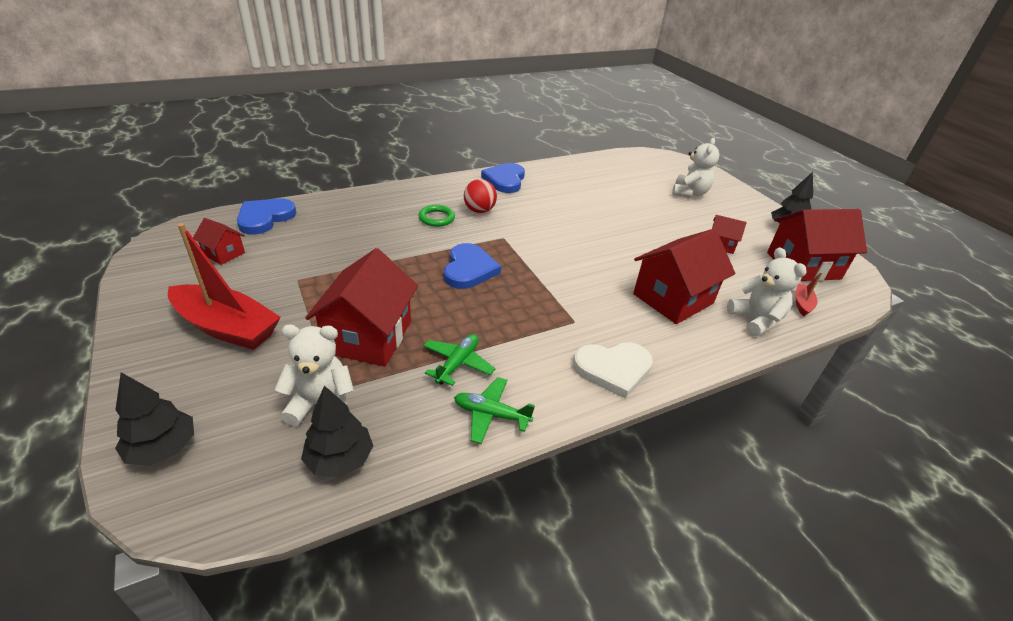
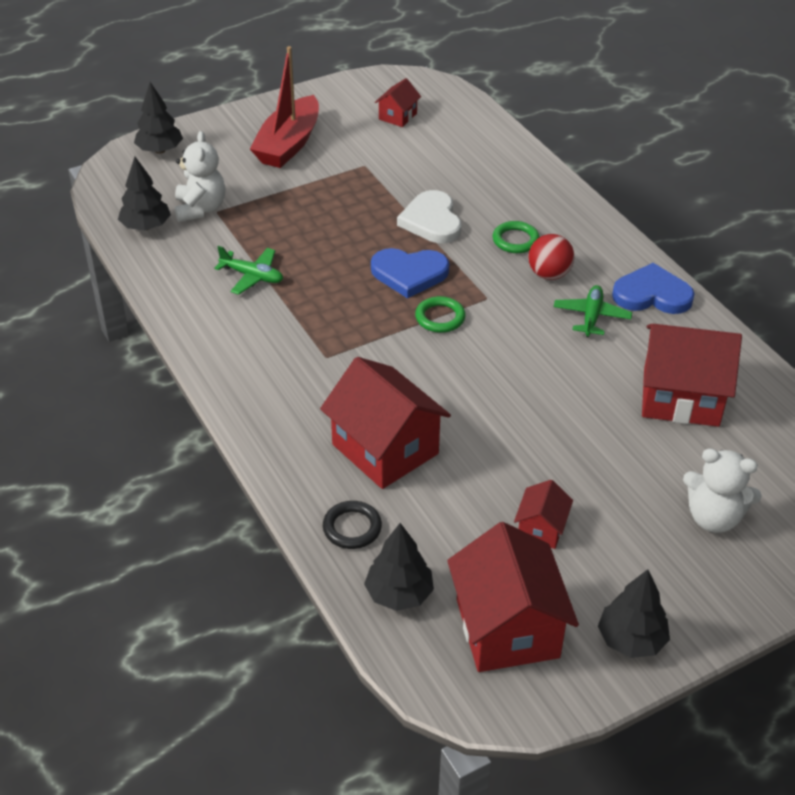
camera: 90 degrees right, 5 degrees up
blue heart [237,198,296,235] -> none
red house [305,248,418,366] -> red house moved to [642,324,742,427]
green plane [454,377,535,444] -> green plane moved to [554,285,632,338]
white heart [573,342,653,399] -> white heart moved to [397,190,461,243]
white teddy bear [727,248,807,337] -> black ring [323,501,382,549]
red boat [796,272,823,317] -> black tree [364,523,434,611]
none -> green ring [415,296,466,333]

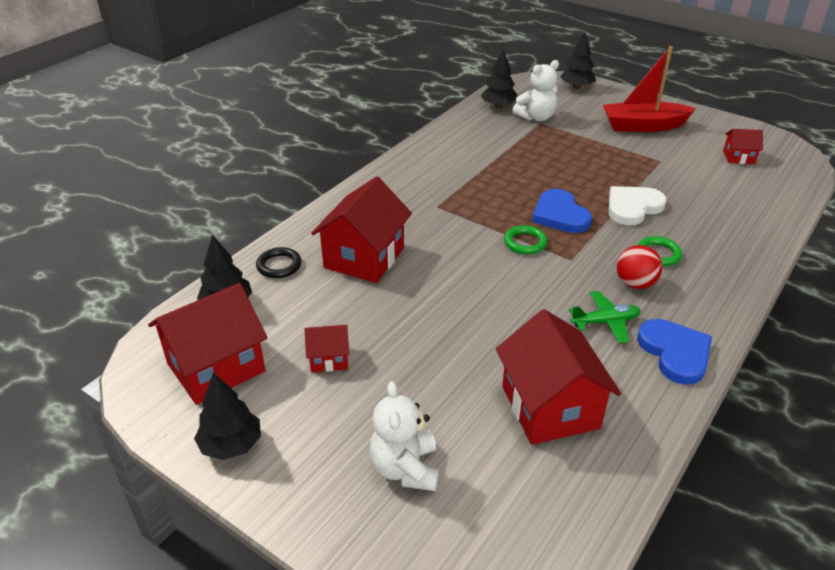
camera: 65 degrees right, 5 degrees down
green plane [214,246,283,295] -> none

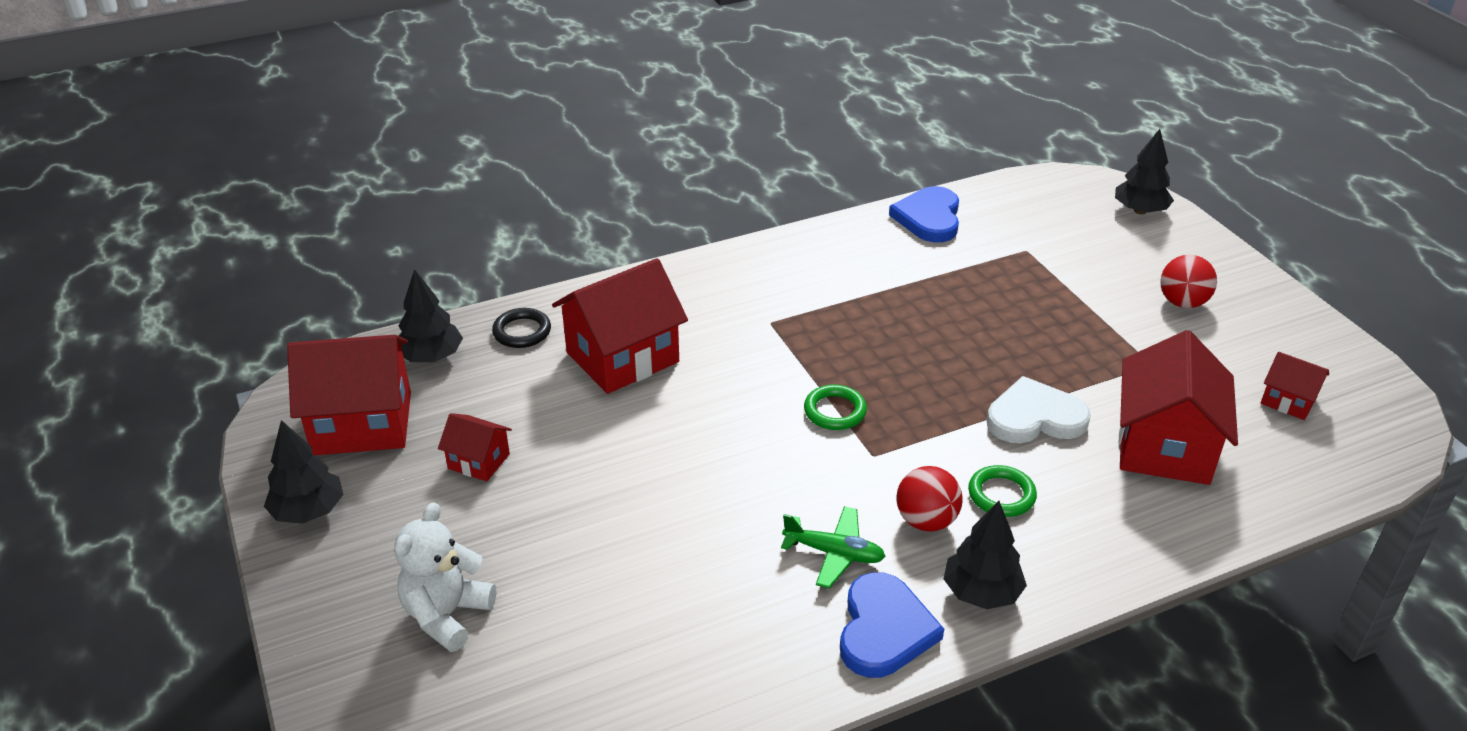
camera: 30 degrees right, 0 degrees up
black tree [480,49,517,108] -> black tree moved to [944,501,1027,609]
red house [496,309,621,445] -> red house moved to [1119,330,1238,485]
white teddy bear [512,60,559,121] -> none
blue heart [532,189,592,233] -> blue heart moved to [889,186,959,242]
red boat [603,46,696,132] -> red ball [1160,255,1217,308]

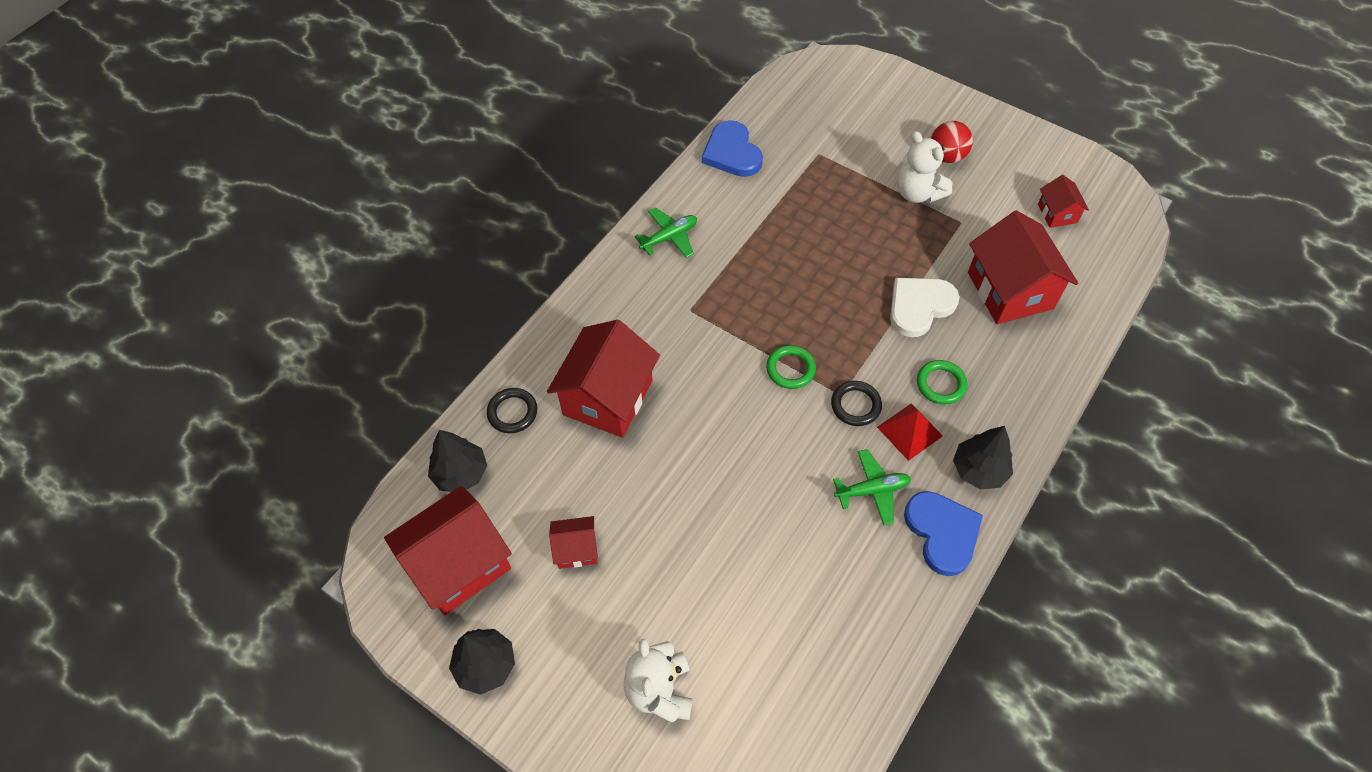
camera: 30 degrees left, 20 degrees up
red ball [897,466,963,532] -> red pyramid [877,403,943,461]
black tree [1115,129,1174,214] -> none
red house [1261,352,1329,420] -> red house turned 75 degrees clockwise [1038,175,1089,228]
none -> green plane [634,207,697,258]
none -> black ring [831,381,882,426]
none -> white teddy bear [897,131,953,203]

